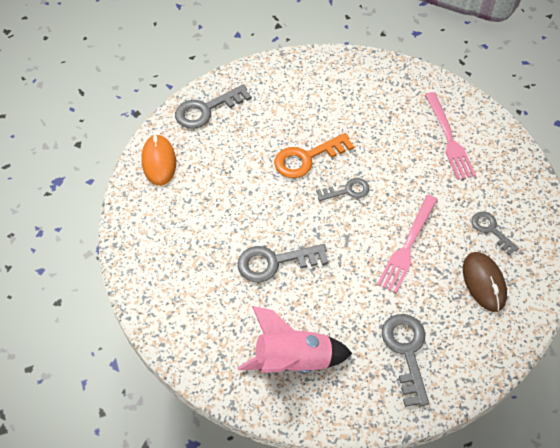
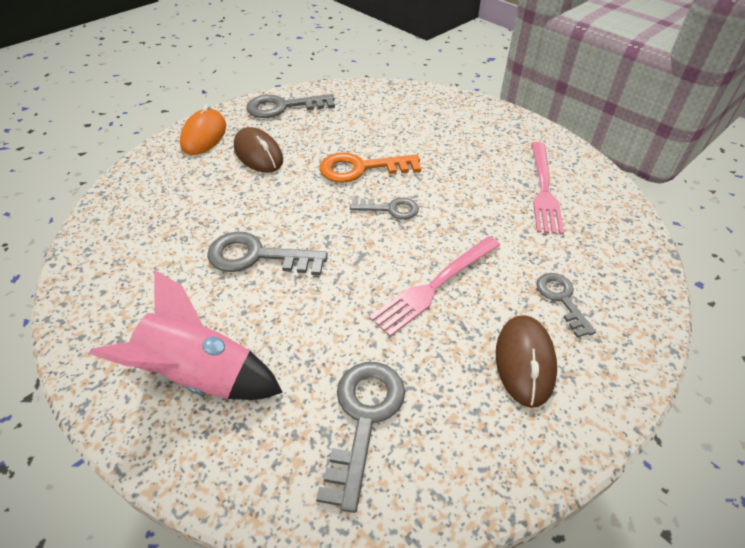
camera: 20 degrees right, 10 degrees down
none -> brown mouse [234,127,283,173]

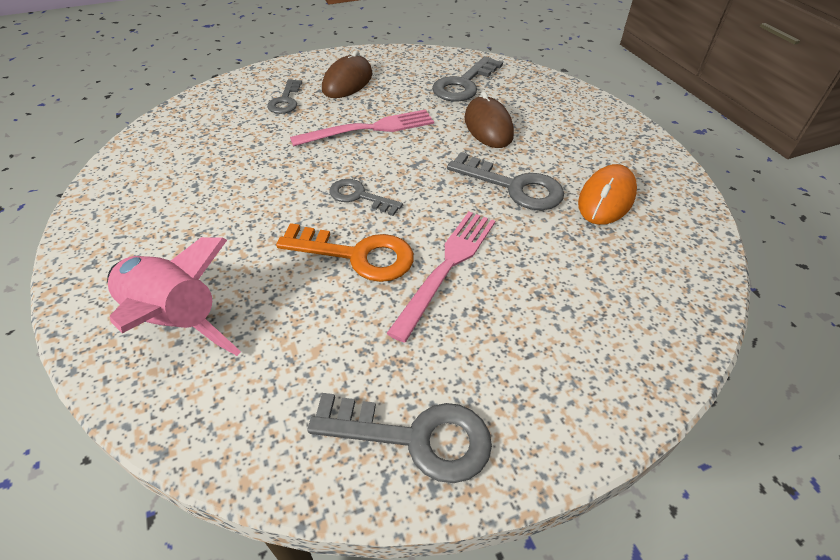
camera: 160 degrees left, 0 degrees up
pink rocket [89,269,283,400] -> pink rocket moved to [107,237,241,356]
orange mouse [180,105,226,155] -> orange mouse moved to [578,164,637,225]
brown mouse [234,127,283,173] -> brown mouse moved to [464,91,514,148]
pink fork [531,142,564,235] -> pink fork moved to [387,212,495,342]

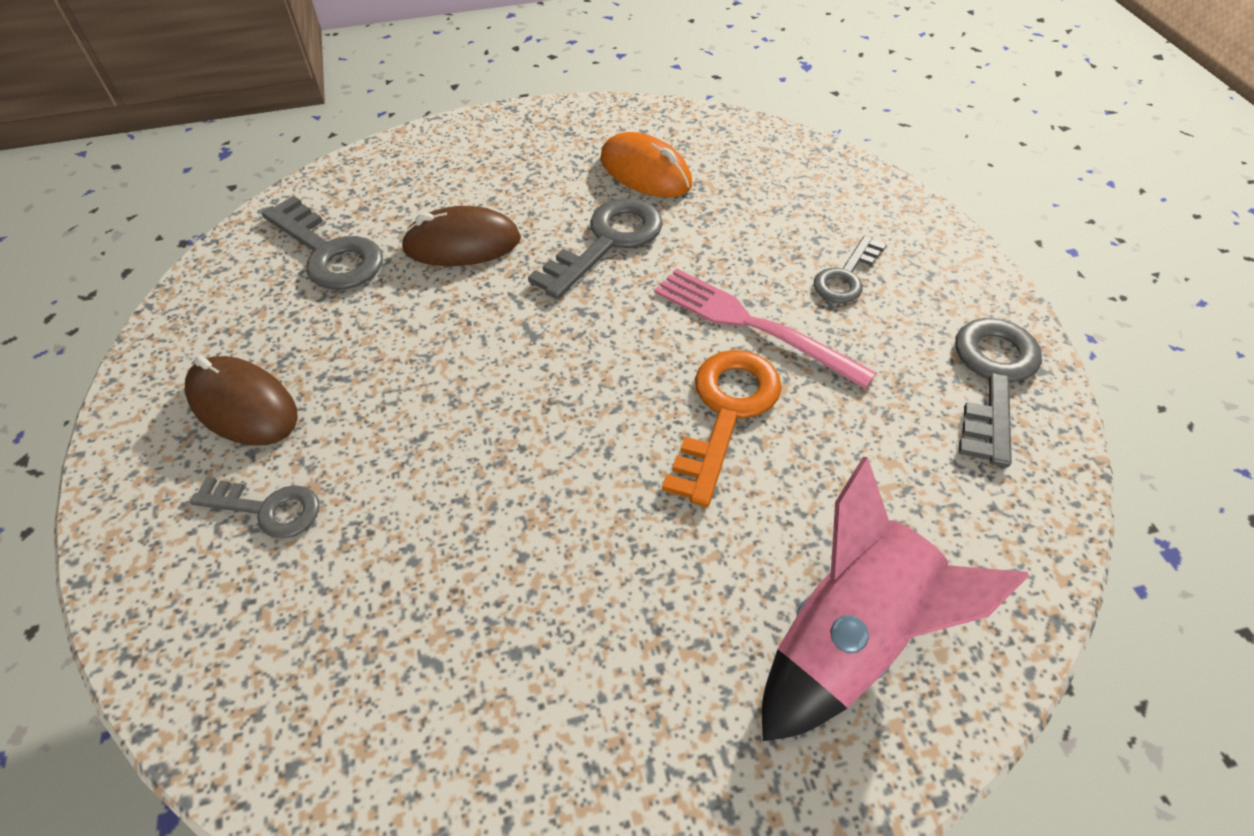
camera: 80 degrees left, 5 degrees up
pink fork [290,110,434,147] -> none
grey key [330,179,403,216] -> grey key moved to [814,235,886,303]

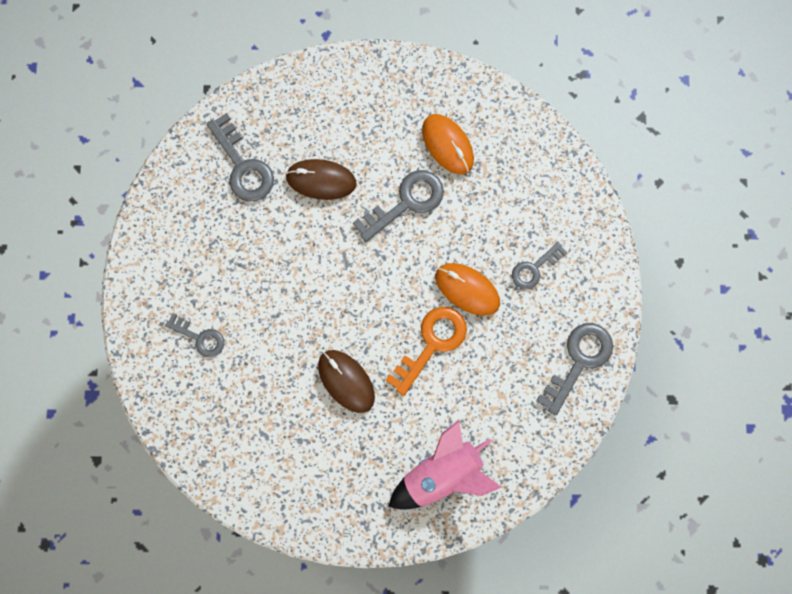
camera: 15 degrees right, 25 degrees up
brown mouse [185,356,298,446] -> brown mouse moved to [318,350,375,413]
pink fork [654,268,877,389] -> orange mouse [435,263,500,316]

